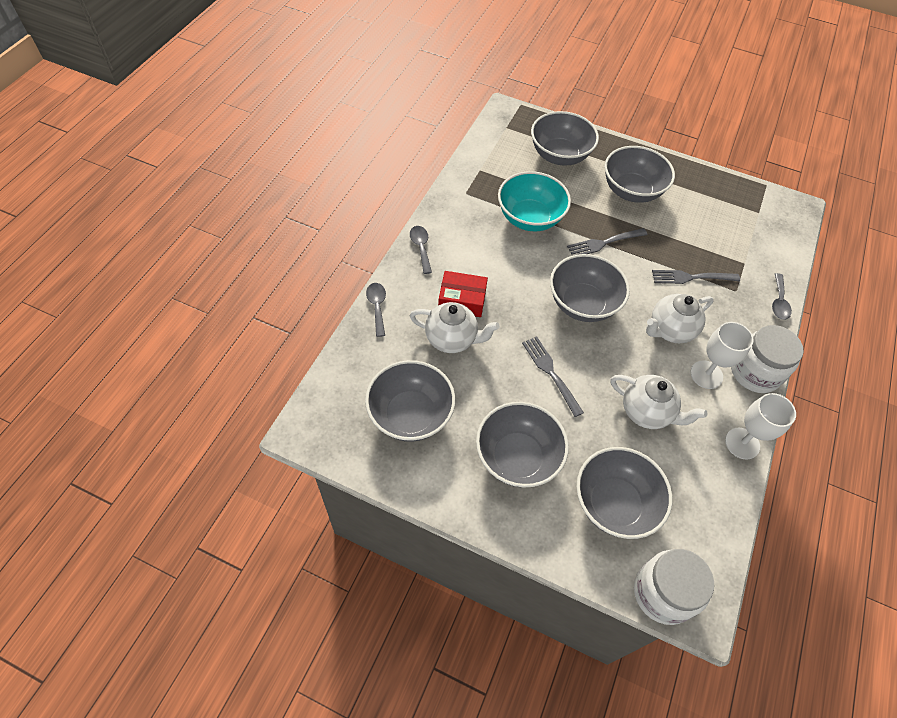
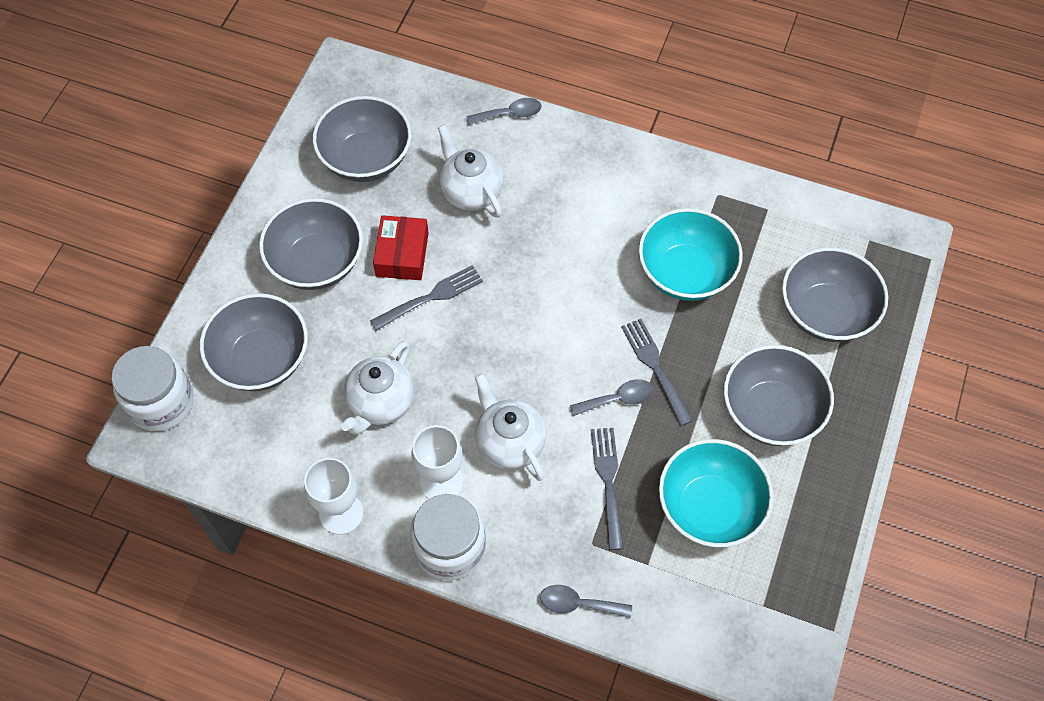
camera: 90 degrees right, 5 degrees up
grey spoon [410,226,432,274] -> grey spoon moved to [570,379,654,416]
white teapot [410,302,500,353] -> white teapot turned 135 degrees clockwise [438,124,503,218]
red box [438,271,488,317] -> red box moved to [373,215,429,280]
grey bowl [550,254,630,322] -> none
none -> turquoise bowl [659,439,773,547]

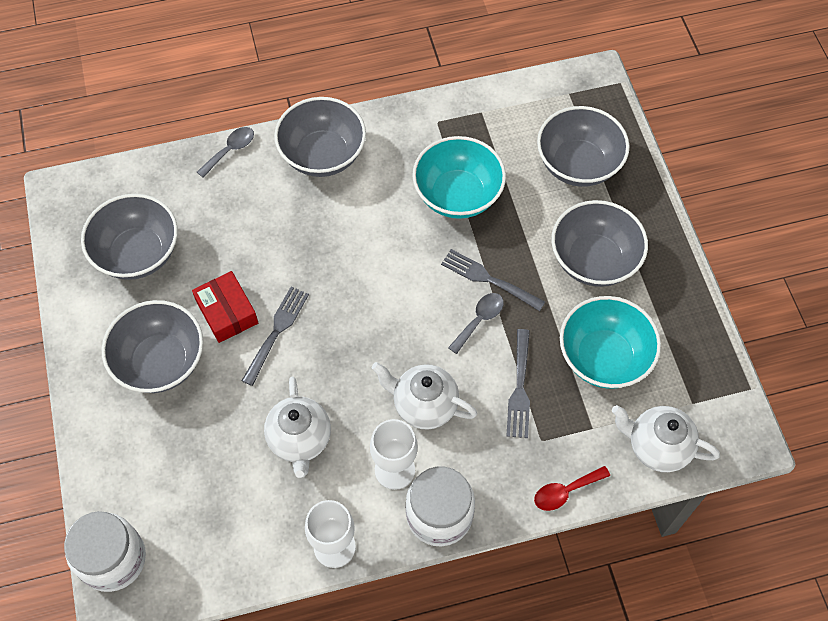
camera: 35 degrees left, 0 degrees up
grey bowl [200,293,308,391] -> grey bowl moved to [274,97,366,177]
white teapot [438,124,503,218] -> white teapot moved to [612,405,720,472]
grey spoon [540,585,632,618] -> red spoon [534,466,610,511]
grey fork [591,428,624,550] -> grey fork turned 135 degrees counterclockwise [506,329,530,438]

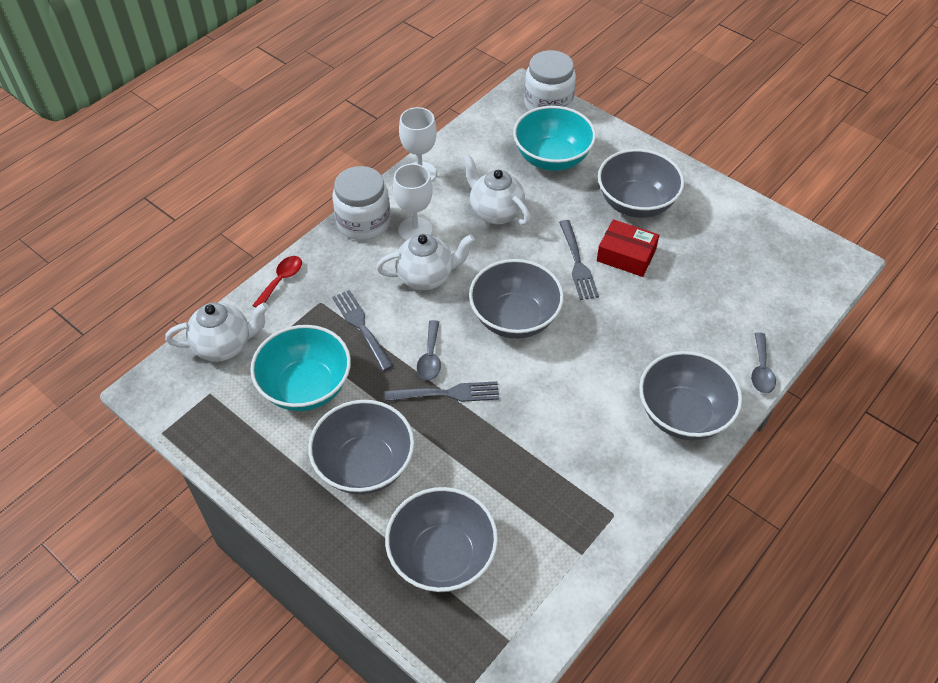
camera: 145 degrees right, 10 degrees down
grey bowl [81,194,178,280] -> grey bowl moved to [469,259,564,339]
turquoise bowl [412,136,506,219] -> turquoise bowl moved to [513,106,596,171]

